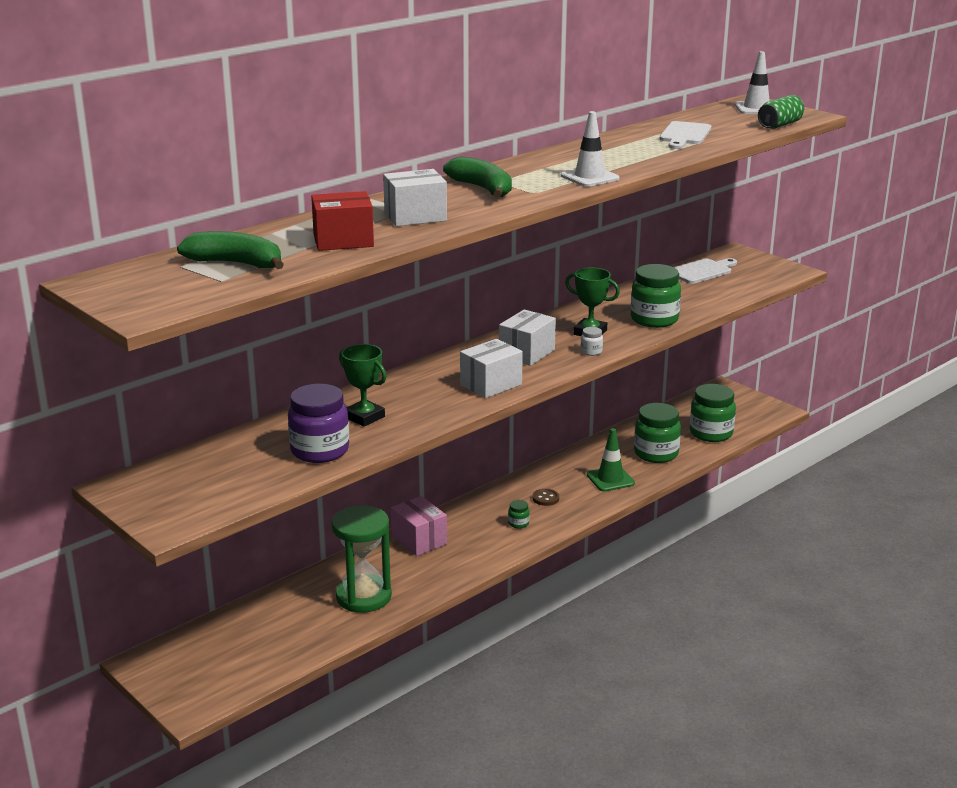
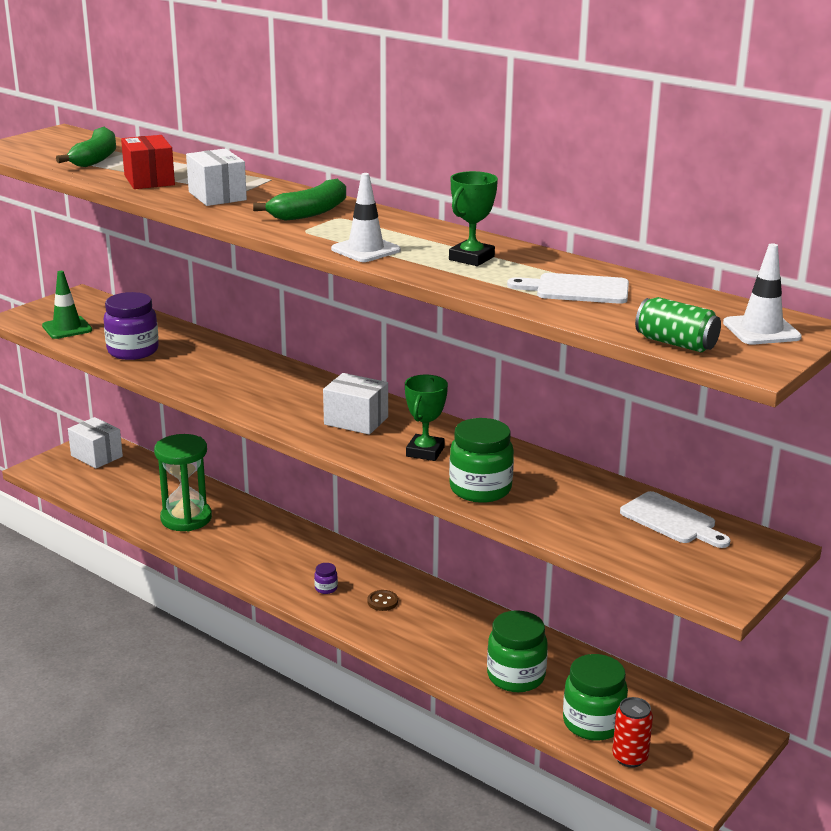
camera: 80 degrees right, 0 degrees up
green trophy [339,344,387,427] -> green trophy moved to [449,171,498,266]
pink box [391,496,447,556] -> none
white box [460,339,523,398] -> white box moved to [68,417,123,469]
green jar [508,500,530,529] -> purple jar [314,563,338,594]
white jar [581,327,603,356] -> none
green traffic cone [587,428,635,492] -> green traffic cone moved to [42,271,92,339]
none -> red can [612,697,653,768]

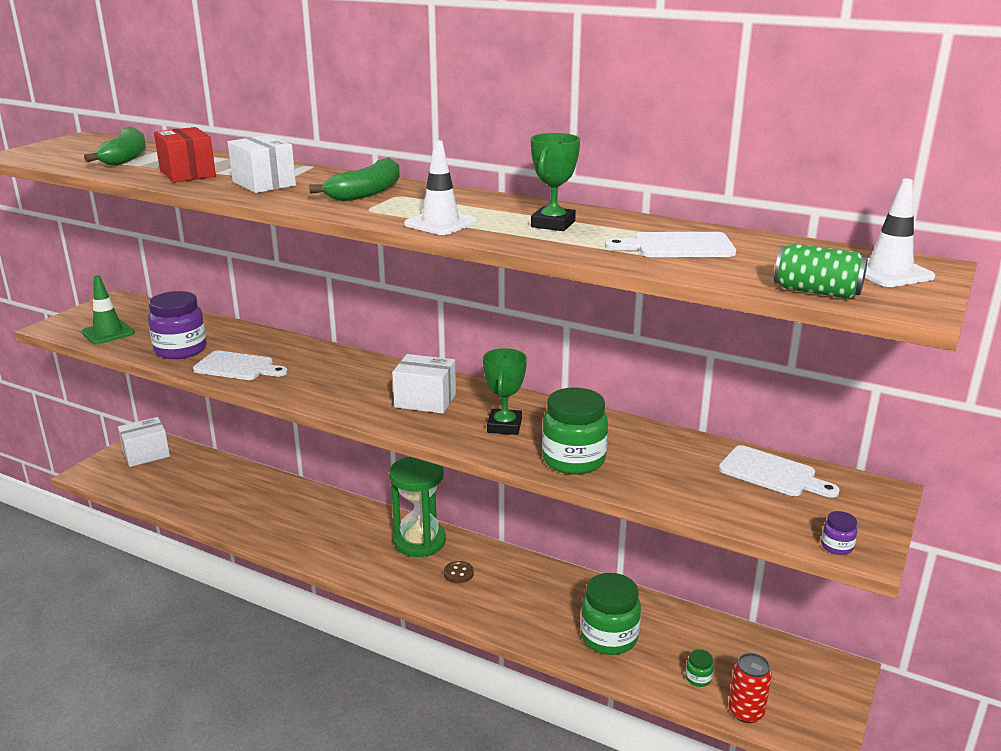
camera: 10 degrees left, 0 degrees up
white box [68,417,123,469] -> white box turned 60 degrees counterclockwise [118,417,170,467]
green hourglass [154,434,212,531] -> green hourglass moved to [389,457,446,557]
purple jar [314,563,338,594] -> purple jar moved to [821,511,857,555]
green jar [563,654,628,741] -> green jar [686,649,714,687], size x0.43
none -> white cutting board [193,350,288,380]

